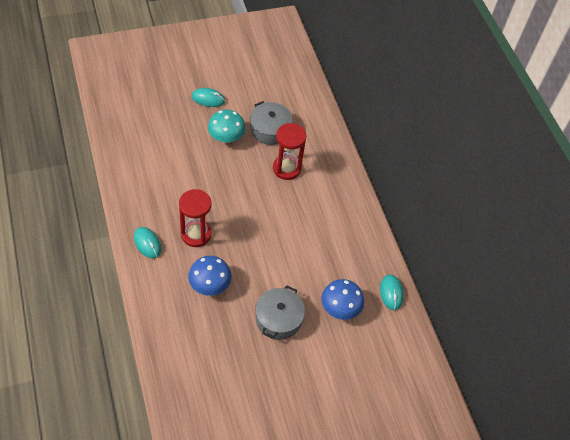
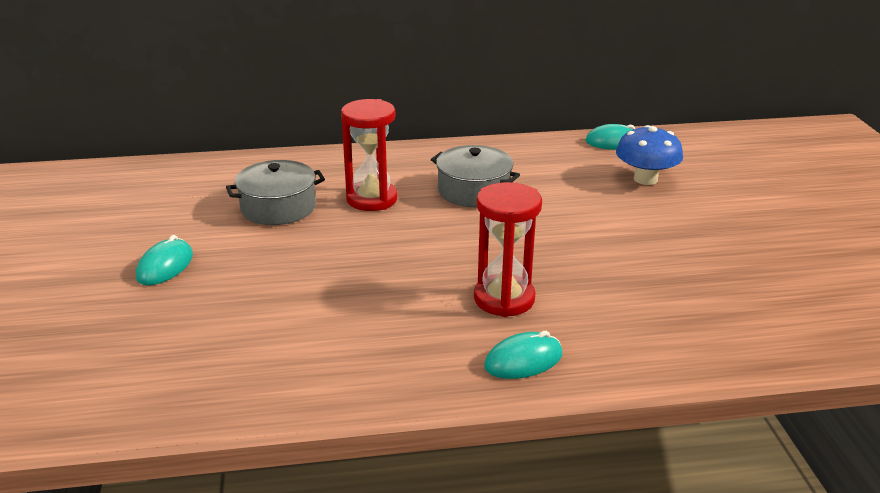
camera: 75 degrees left, 25 degrees down
blue mushroom [188,256,232,296] -> none
turquoise mushroom [208,110,246,143] -> none
grey pot [255,285,305,340] -> grey pot moved to [431,145,520,207]

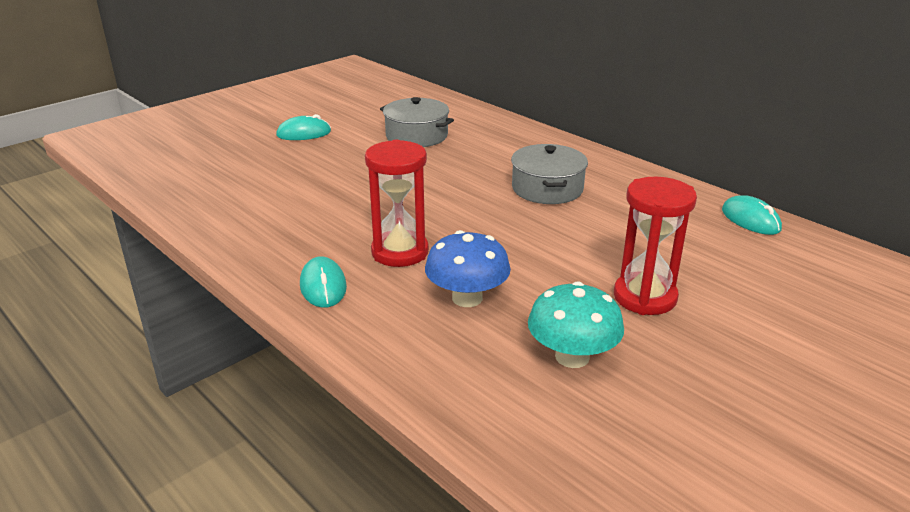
camera: 55 degrees right, 0 degrees up
red hourglass [341,99,397,211] -> red hourglass moved to [614,177,697,315]
turquoise mouse [484,331,562,379] -> turquoise mouse turned 45 degrees clockwise [300,256,347,308]
blue mushroom [616,125,683,185] -> blue mushroom moved to [425,230,511,307]
none -> turquoise mushroom [528,281,624,368]

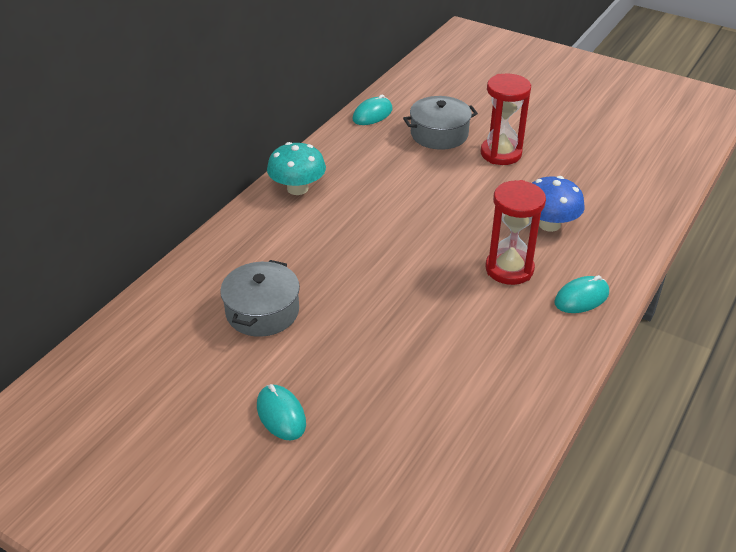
camera: 105 degrees left, 10 degrees up
grey pot [511,144,588,204] -> grey pot moved to [403,96,478,150]
turquoise mushroom [528,281,624,368] -> turquoise mushroom moved to [267,142,326,195]

